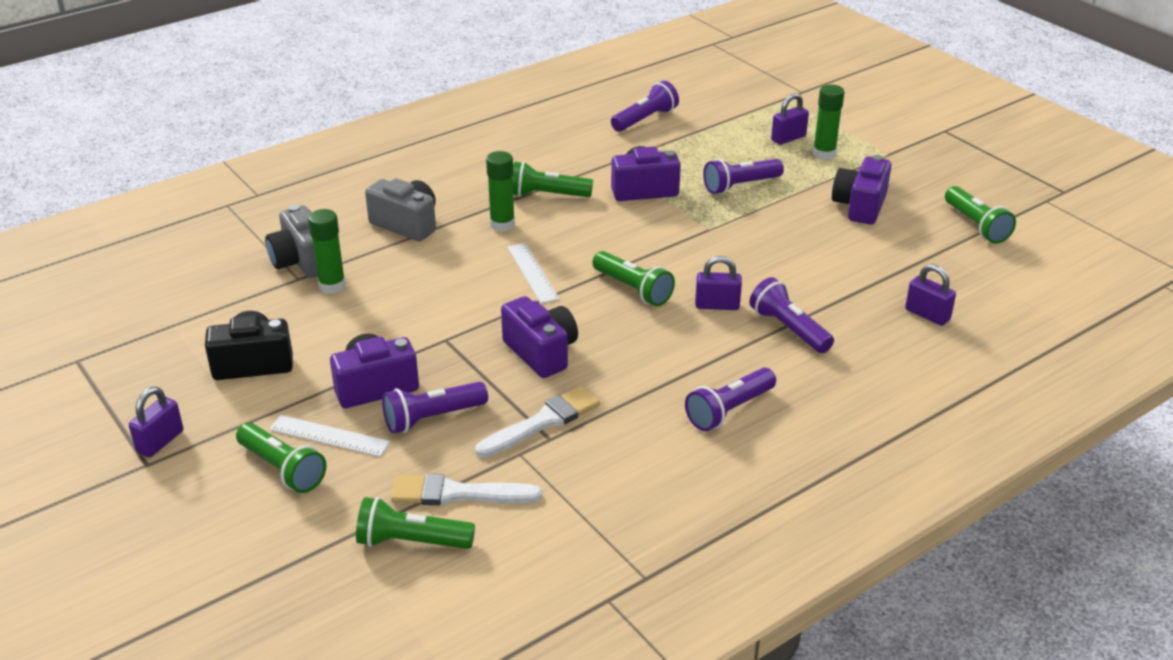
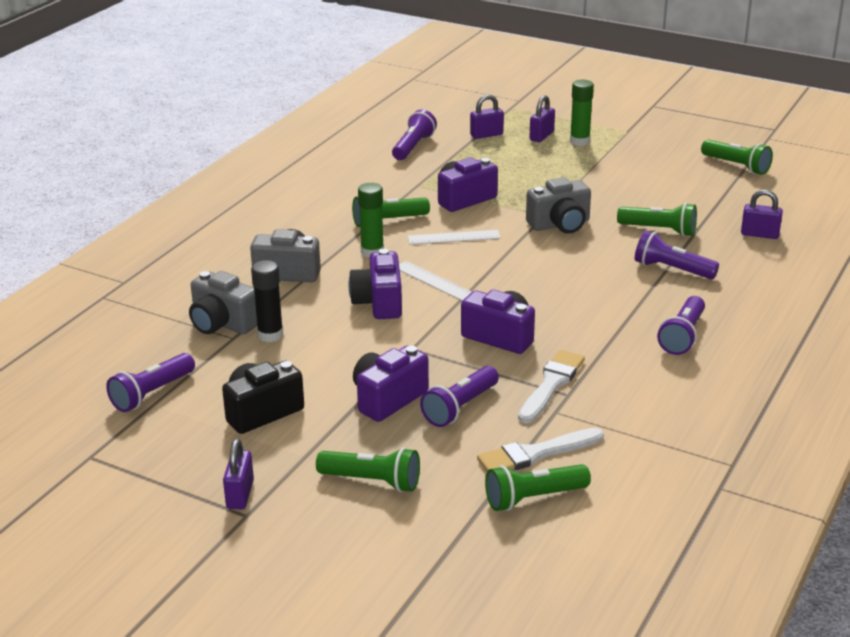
camera: 25 degrees left, 5 degrees down
white ruler [269,415,391,457] -> white ruler moved to [408,230,501,245]
green glue stick [308,209,346,294] -> black glue stick [251,260,283,342]
green flashlight [592,251,675,306] -> green flashlight moved to [617,203,697,237]
purple padlock [695,256,742,310] -> purple padlock moved to [470,94,504,139]
purple flashlight [703,159,784,194] -> purple flashlight moved to [106,353,195,412]
purple camera [832,155,892,225] -> purple camera moved to [349,249,402,319]
none -> grey camera [526,177,591,234]

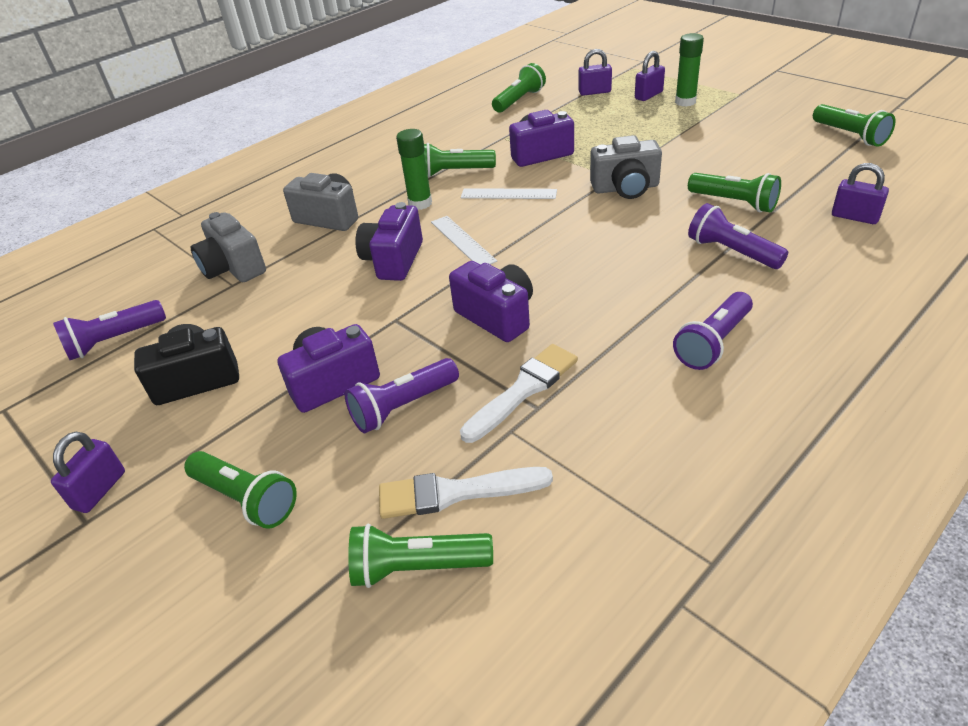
camera: 20 degrees right, 10 degrees up
black glue stick [251,260,283,342] -> none
purple flashlight [392,109,437,160] -> green flashlight [492,63,546,113]

